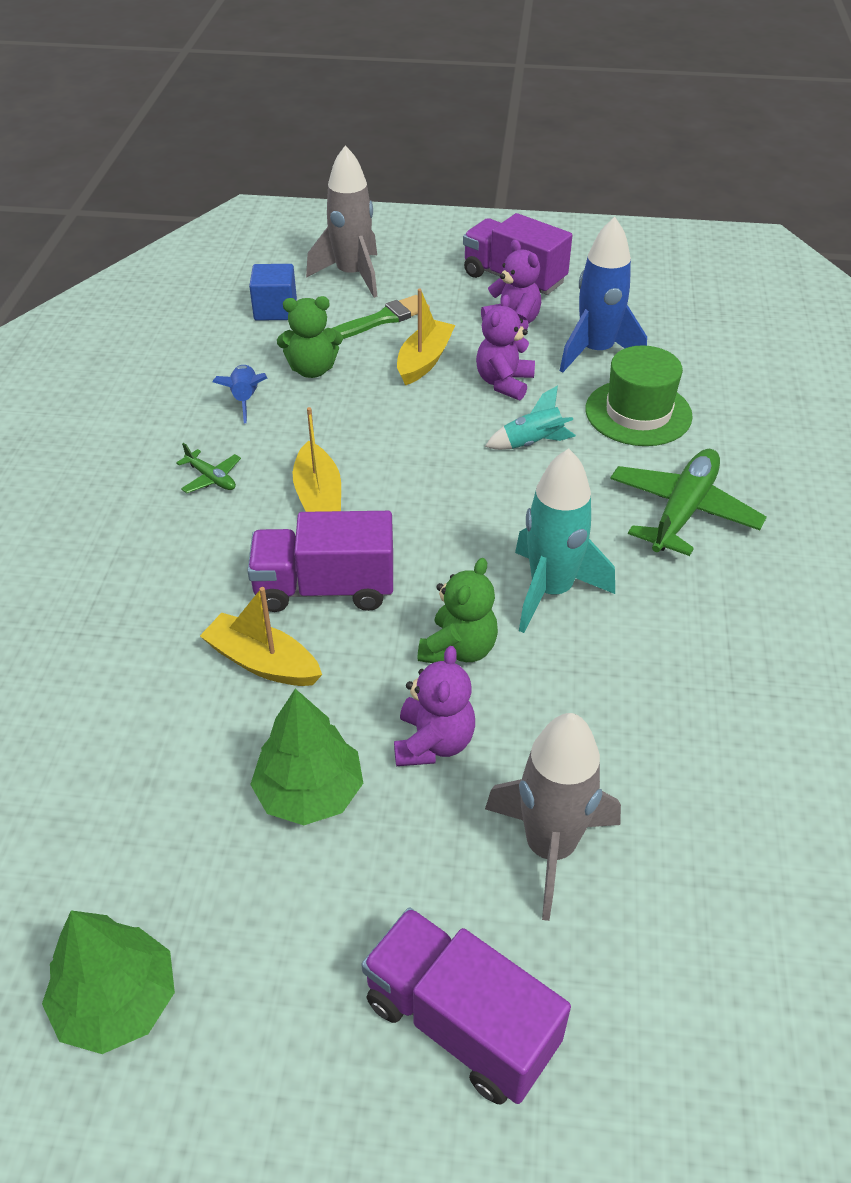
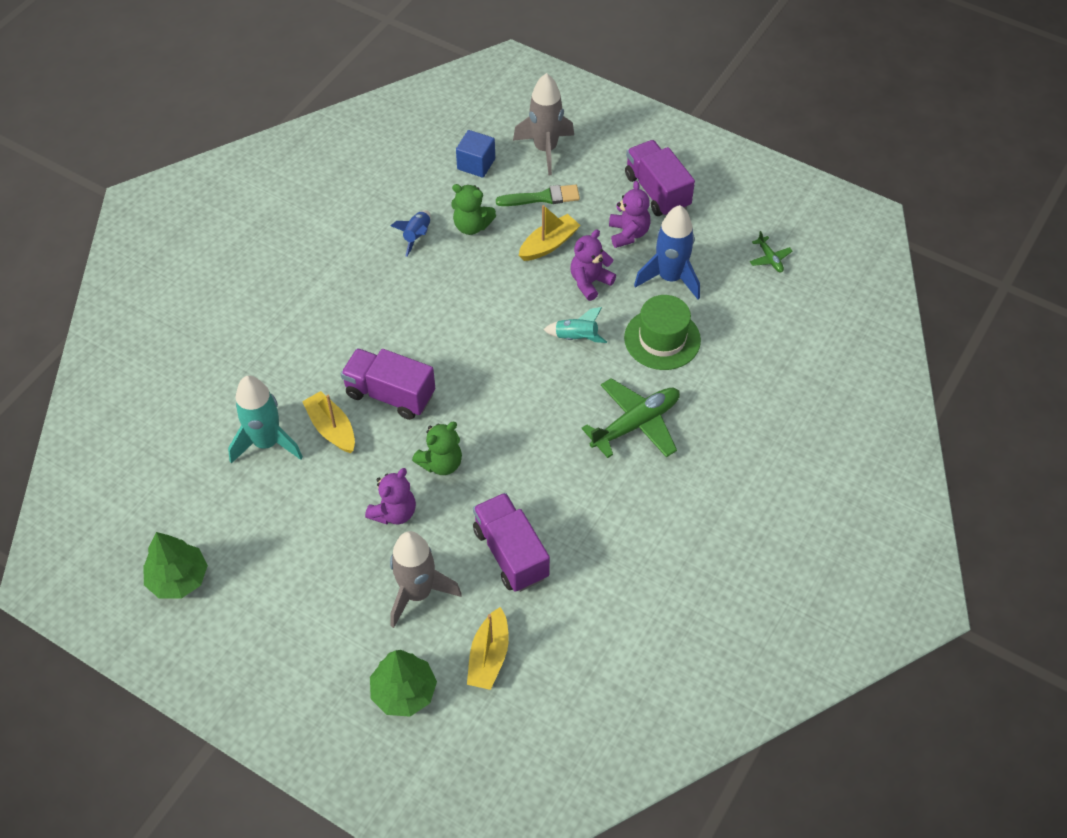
camera: 25 degrees right, 10 degrees up
green plane [176,443,241,493] -> green plane moved to [750,231,793,272]
green tree [250,689,363,825] -> green tree moved to [370,650,437,717]
yellow boat [293,407,341,512] -> yellow boat moved to [467,607,509,690]
purple truck [362,907,571,1105] -> purple truck moved to [473,493,550,592]
turquoise rocket [515,448,615,633] -> turquoise rocket moved to [228,376,303,463]

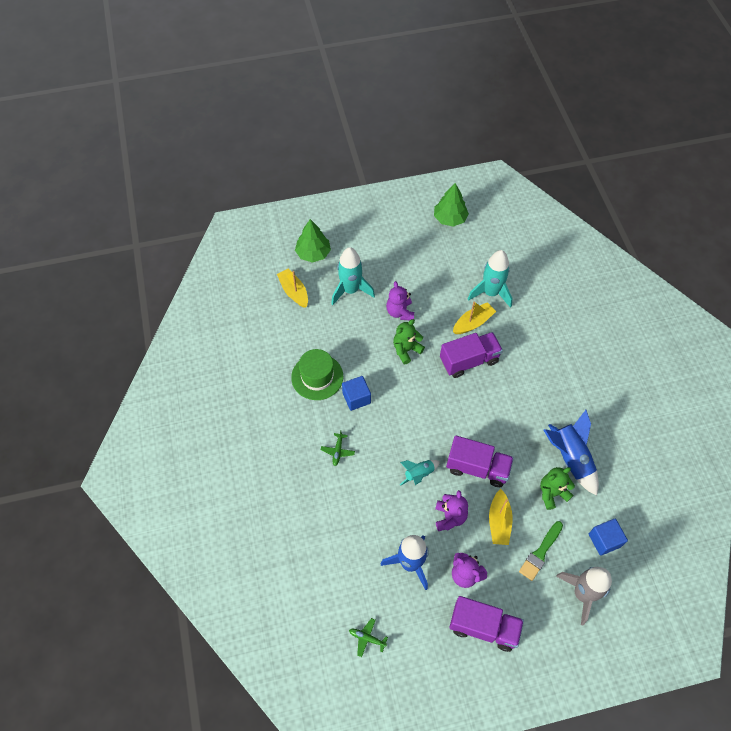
camera: 135 degrees right, 5 degrees up
yellow boat [302,391,355,453] -> yellow boat turned 45 degrees counterclockwise [453,301,496,334]
grey rocket [390,531,462,628] -> turquoise rocket [331,247,375,305]
blue rocket [391,210,431,257] -> blue rocket [543,410,599,496], size x1.80
green teddy bear [412,422,462,475] -> green teddy bear turned 45 degrees clockwise [393,319,425,364]
purple truck [473,493,550,592] -> purple truck moved to [446,436,514,487]
green plane [582,378,680,458] -> green plane [321,430,355,466], size x0.47
green hat [624,295,701,370] -> green hat moved to [291,349,343,400]
none -> blue cube [342,376,371,411]

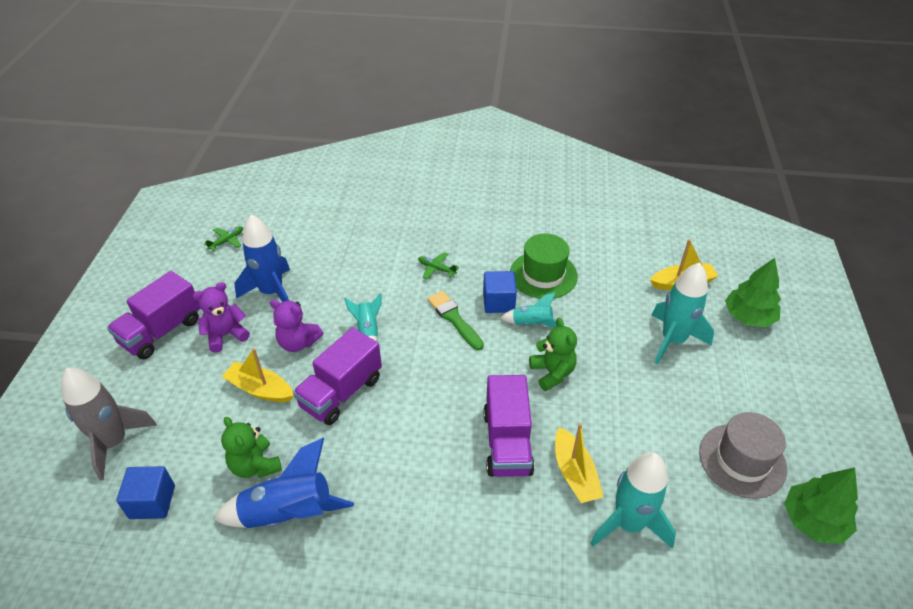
camera: 110 degrees right, 15 degrees down
purple teddy bear [386,281,414,320] -> none
green brush [519,521,563,581] -> green brush moved to [427,291,484,350]
green teddy bear [540,467,575,510] -> green teddy bear turned 150 degrees clockwise [221,417,282,478]
none -> turquoise rocket [500,292,557,327]
none -> grey hat [699,412,787,499]

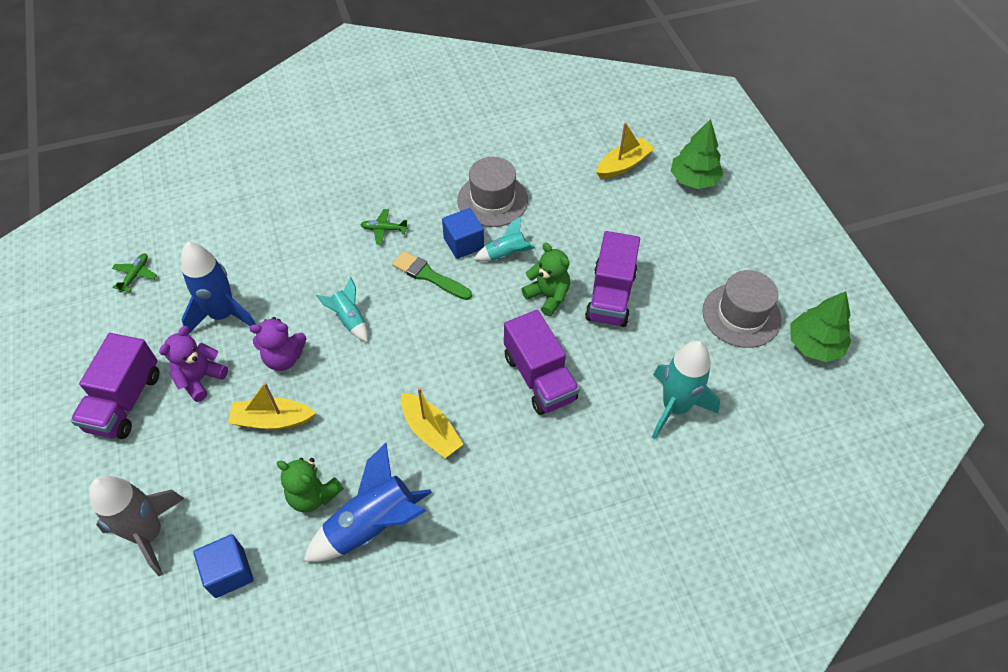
camera: 25 degrees left, 10 degrees up
purple truck [293,327,382,425] -> purple truck moved to [585,231,640,327]
green hat [510,233,578,299] -> grey hat [457,157,528,227]
yellow boat [555,423,604,503] -> yellow boat moved to [401,387,463,458]
turquoise rocket [651,262,714,365] -> none

